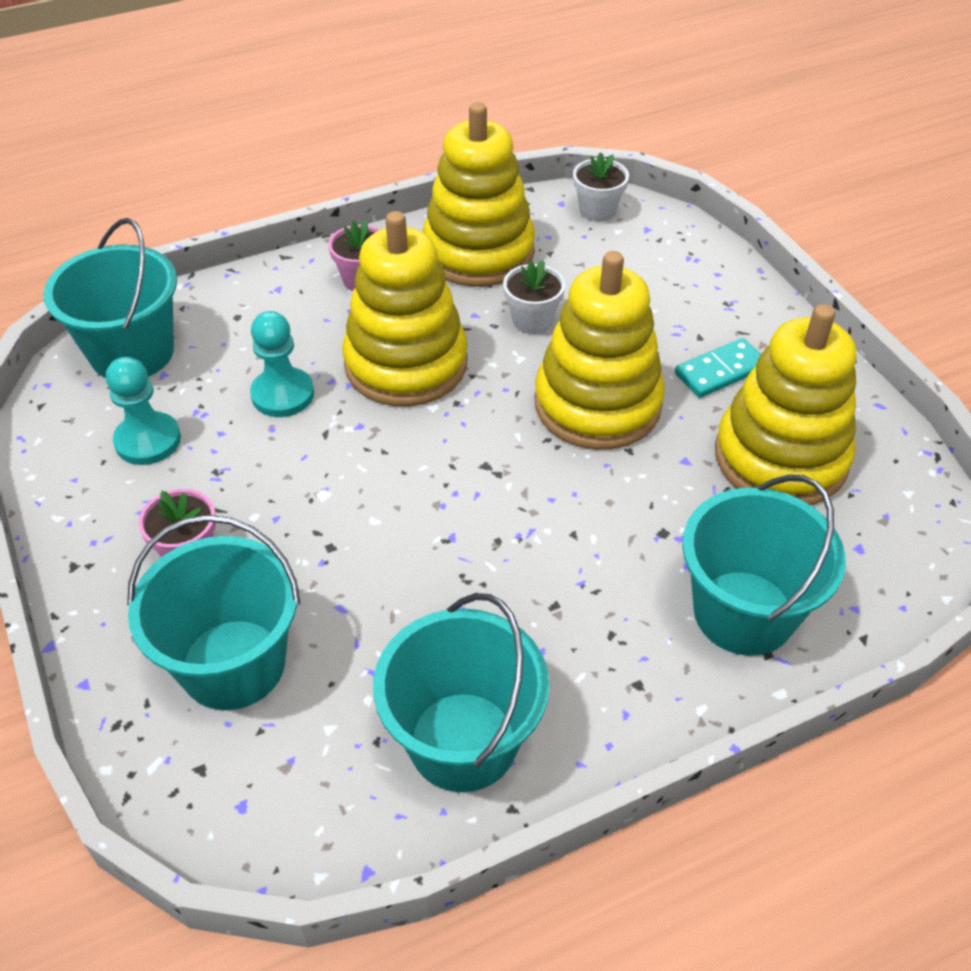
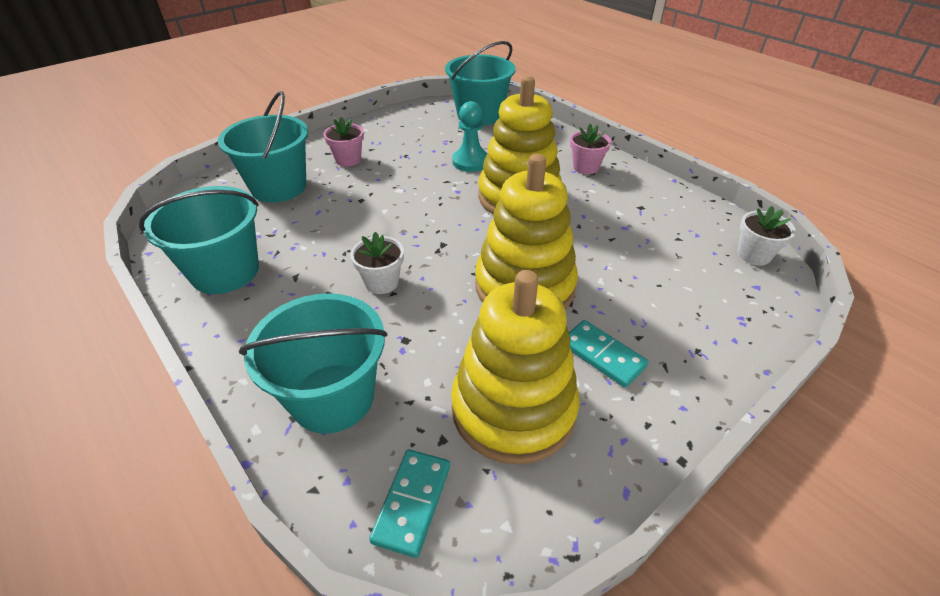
camera: 75 degrees right, 5 degrees down
turquoise pawn [106,357,181,465] -> none
yellow stacking toy [422,102,535,287] -> none
white flower pot [503,260,565,334] -> white flower pot moved to [350,232,404,294]
none -> turquoise domino [369,449,450,558]

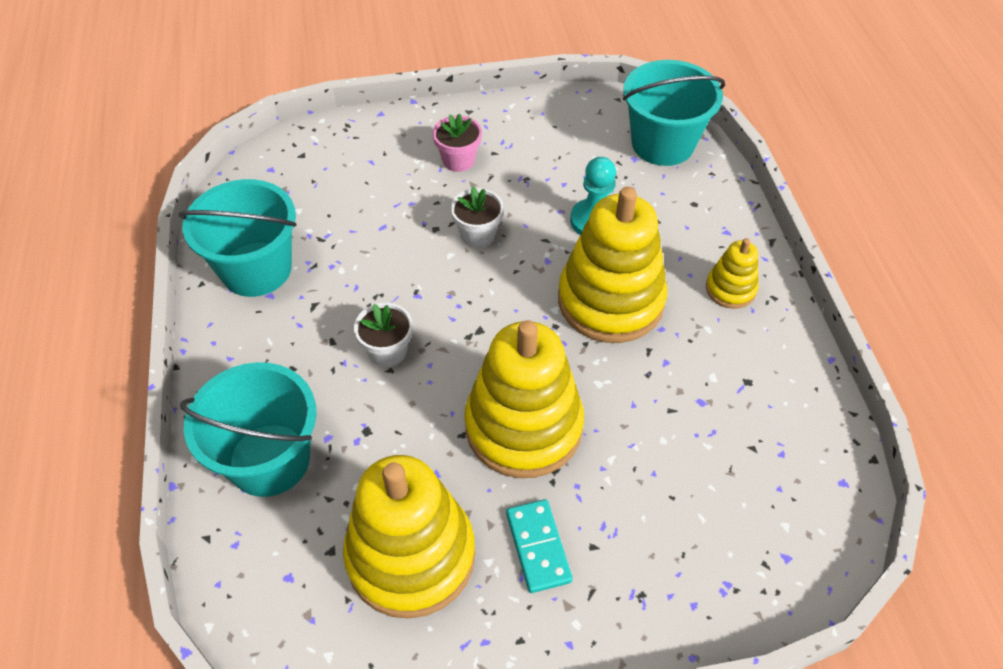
camera: 30 degrees right, 10 degrees up
turquoise bucket [218,91,308,203] -> none
turquoise domino [369,449,450,558] -> none
pink flower pot [570,124,611,174] -> yellow stacking toy [706,238,759,309]
white flower pot [737,206,796,265] -> white flower pot moved to [451,186,504,248]

